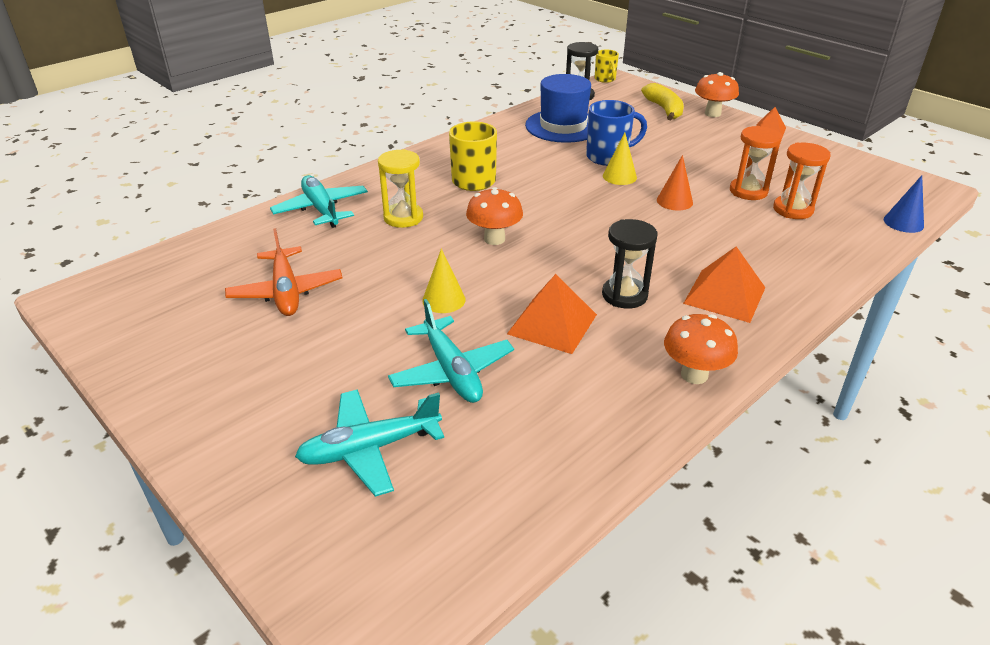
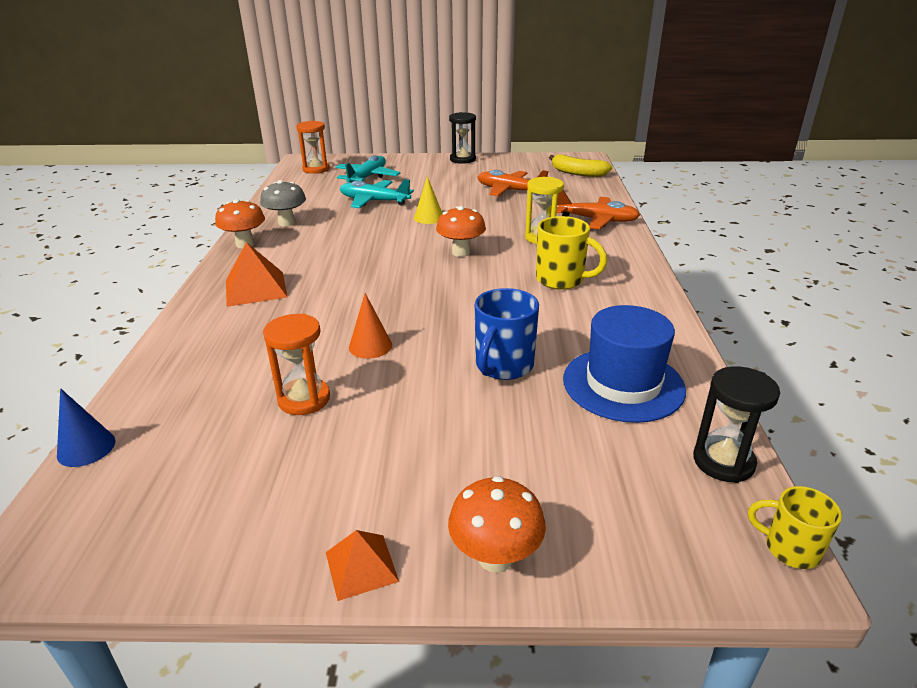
camera: 135 degrees right, 5 degrees down
turquoise plane [270,175,368,228] -> orange plane [557,190,640,229]
orange pyramid [507,274,597,354] -> none
black hourglass [602,219,658,309] -> black hourglass moved to [449,112,476,164]
yellow cone [603,132,637,185] -> none
yellow banana [641,83,684,120] -> yellow banana moved to [549,154,612,177]
orange hourglass [773,143,831,219] -> orange hourglass moved to [296,121,330,174]
none -> grey mushroom [260,180,306,226]

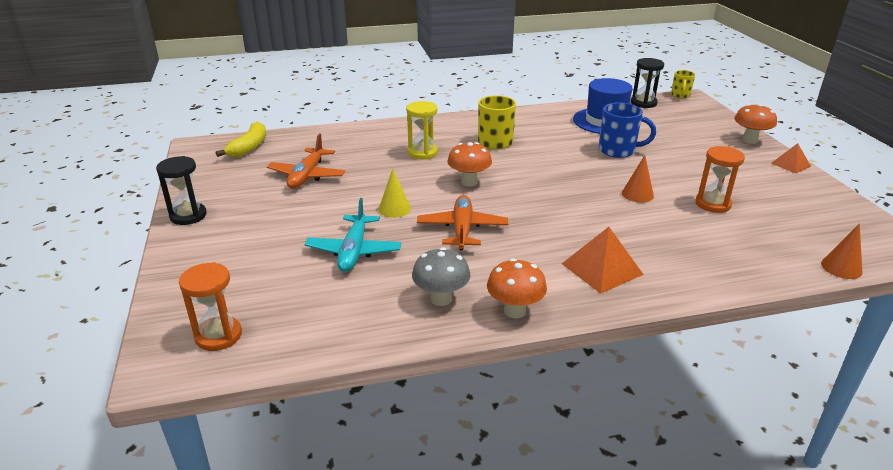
camera: 105 degrees left, 0 degrees up
blue cone [57,388,115,467] -> orange cone [821,224,862,279]
turquoise plane [336,155,401,183] -> none
orange plane [557,190,640,229] -> orange plane moved to [417,195,508,250]

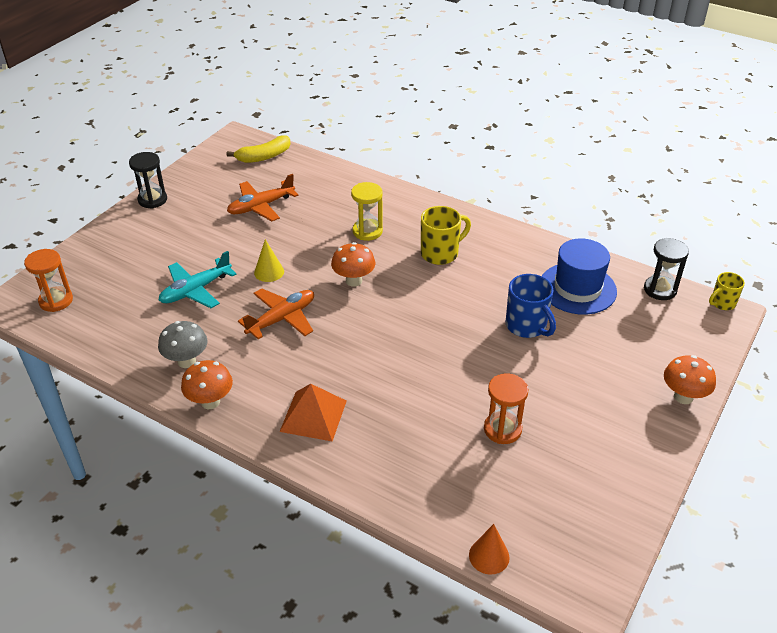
camera: 45 degrees right, 10 degrees up
orange cone [622,155,654,203] -> none
orange pyramid [771,143,811,174] -> none

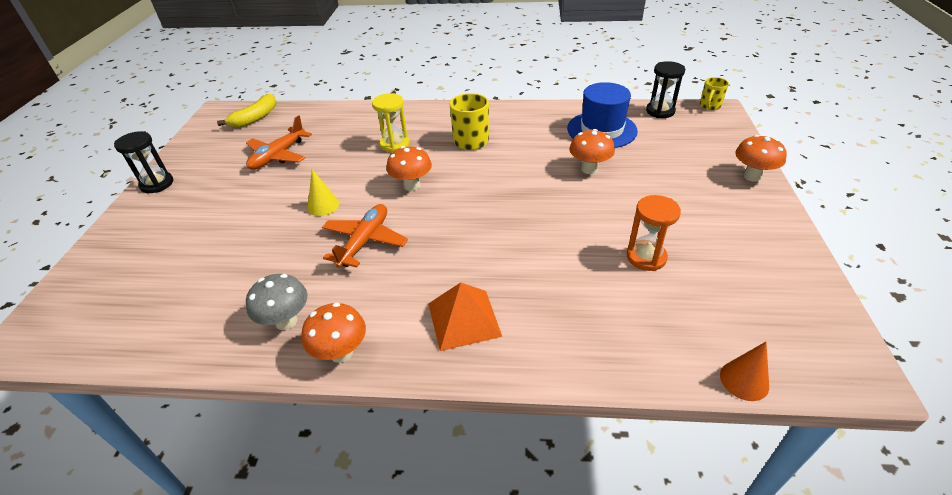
camera: 25 degrees left, 0 degrees up
orange hourglass [24,249,73,312] -> none
turquoise plane [158,251,237,308] -> none
blue mug [506,274,556,338] -> orange mushroom [569,129,615,174]

